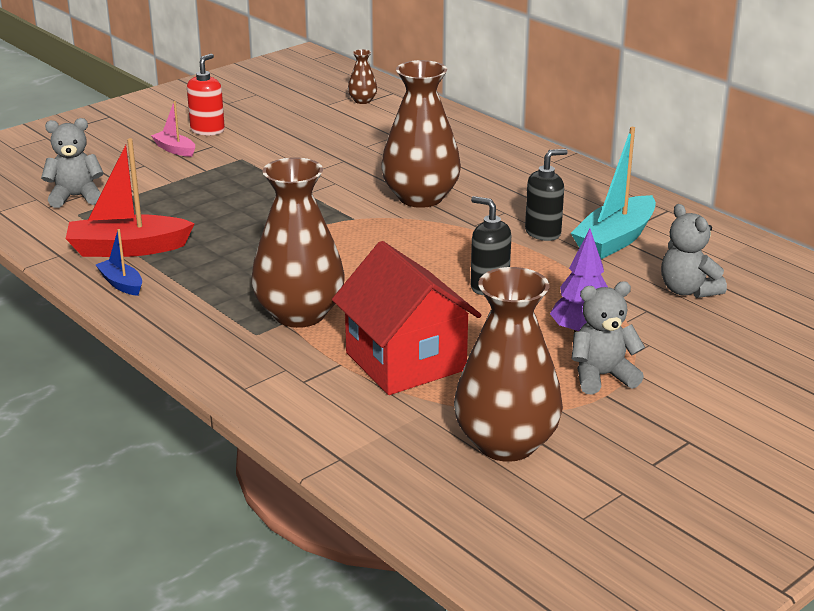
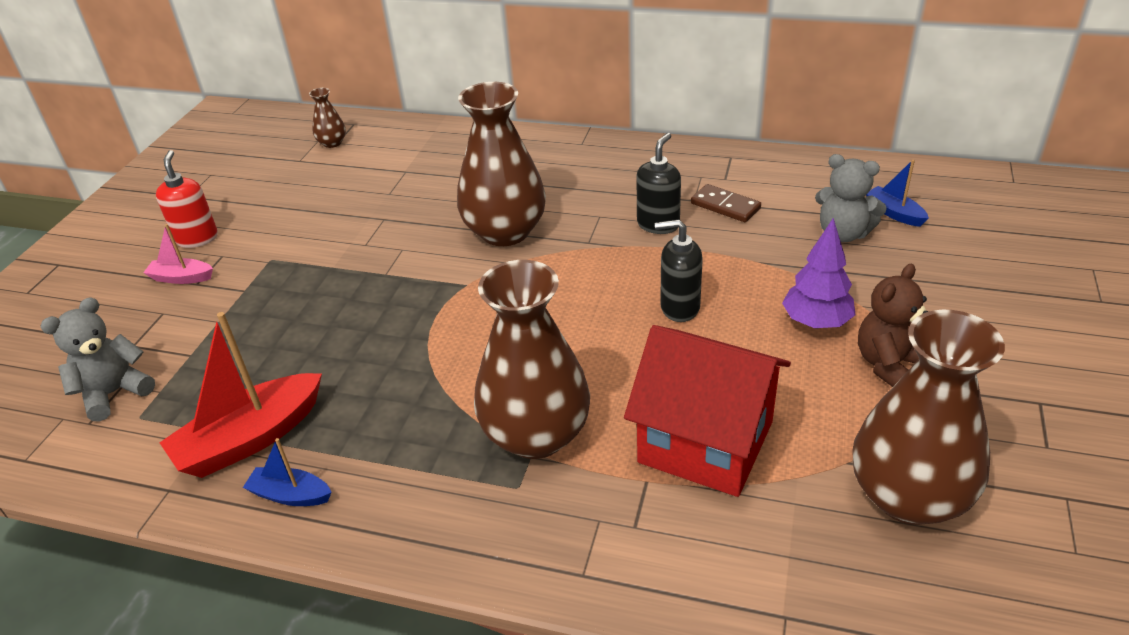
camera: 30 degrees left, 10 degrees up
turquoise boat [571,127,656,259] -> brown domino [691,184,761,222]
grey teddy bear [572,281,645,394] -> brown teddy bear [858,263,928,387]
none -> blue boat [866,160,929,227]

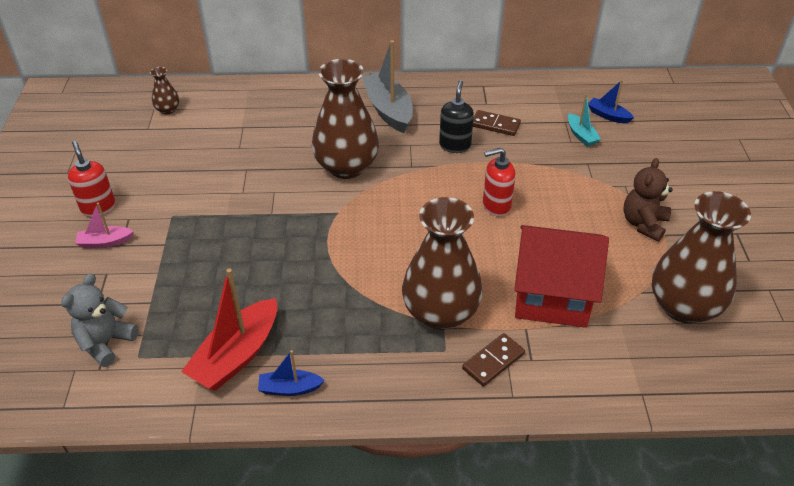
camera: 20 degrees left, 5 degrees up
black soap dispenser [655,219,703,322] -> red soap dispenser [483,148,516,217]
purple tree [782,218,856,328] -> none
grey teddy bear [815,154,887,242] -> turquoise boat [568,94,601,147]
none -> grey boat [362,40,413,133]
none -> brown domino [462,333,525,387]

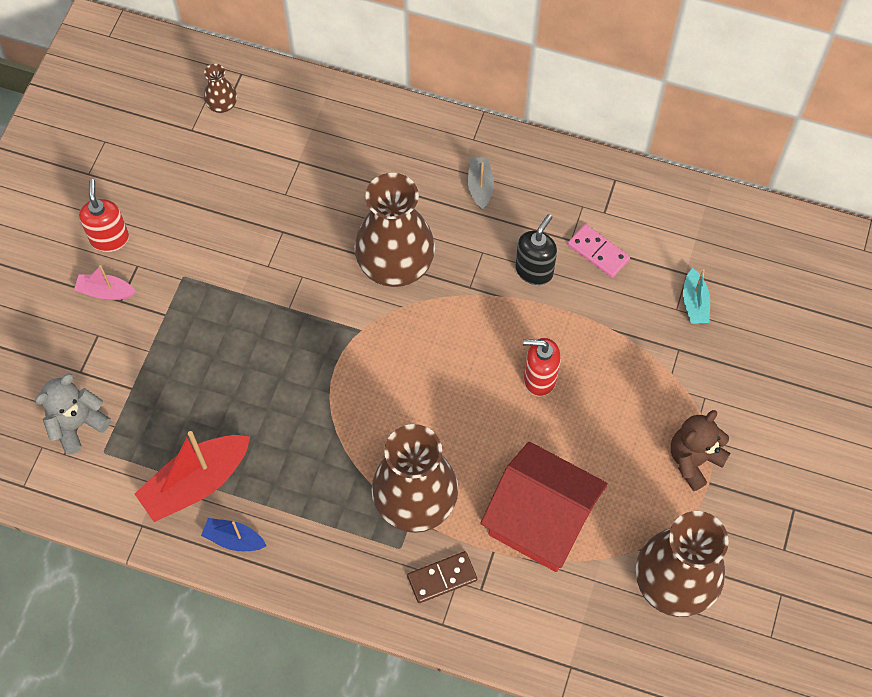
camera: 20 degrees right, 20 degrees up
grey boat [362,40,413,133] -> grey boat [468,157,494,210], size x0.52
brown domino [473,110,521,136] -> pink domino [568,224,630,278]
blue boat [588,80,634,124] -> none

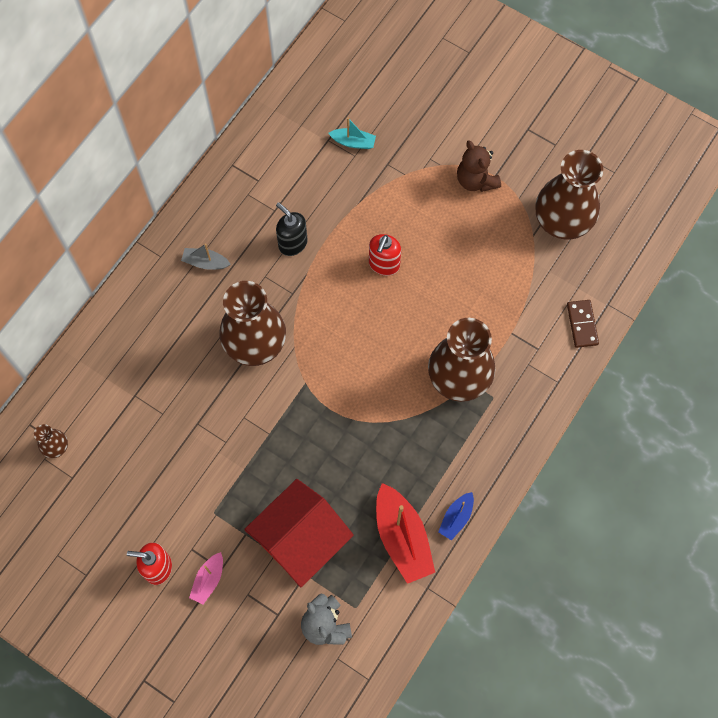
camera: 75 degrees left, 5 degrees up
brown domino [407,551,477,603] -> brown domino moved to [567,300,599,348]
red house [481,442,608,572] -> red house moved to [244,479,354,587]
pink domino [568,224,630,278] -> none

